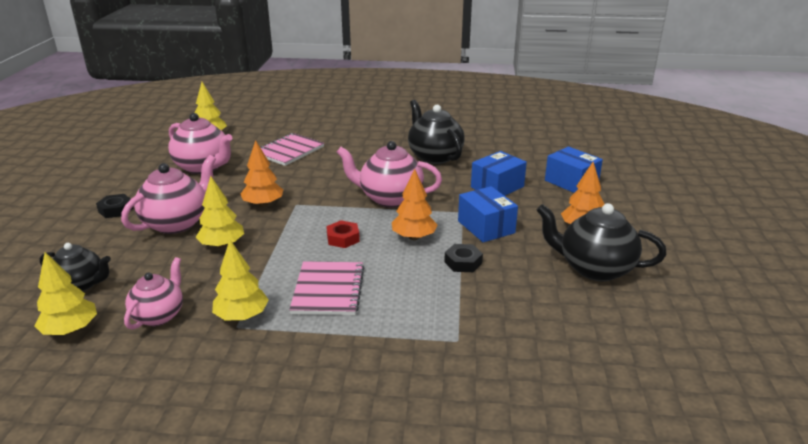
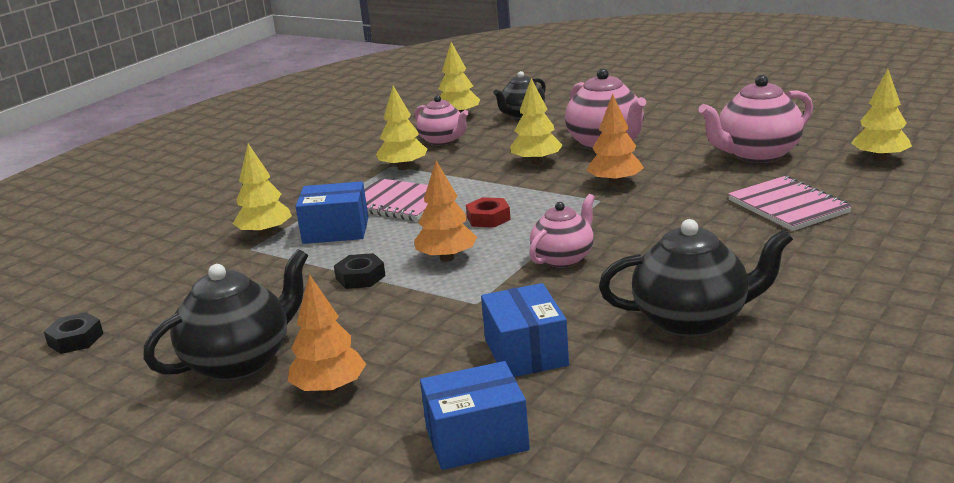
camera: 120 degrees right, 5 degrees down
black nut [96,194,133,218] -> black nut moved to [44,312,103,354]
pink teapot [337,141,442,208] -> pink teapot [529,194,595,267], size x0.64
blue box [458,186,518,242] -> blue box moved to [296,181,368,244]
none -> yellow tree [233,144,292,237]

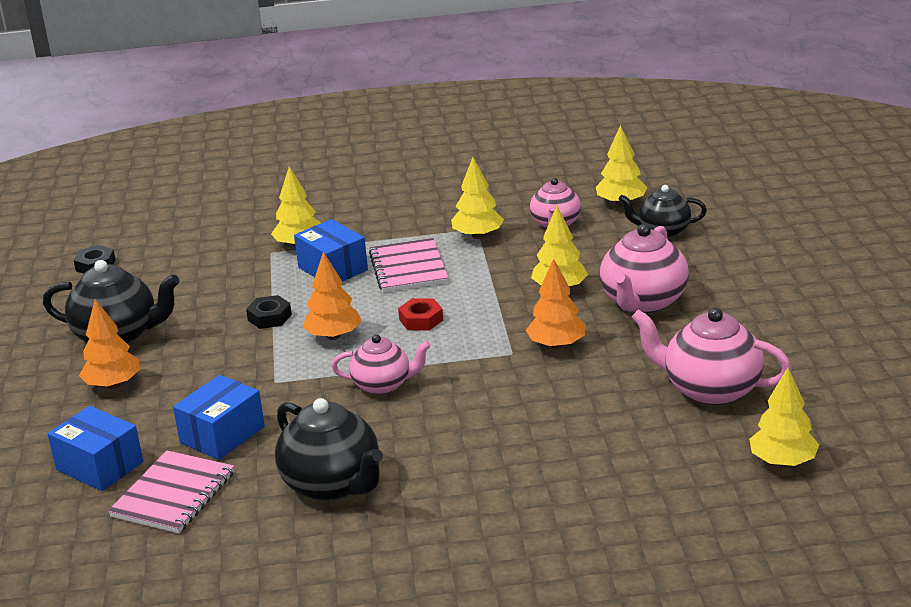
camera: 50 degrees right, 5 degrees up
pink notebook [728,176,852,231] -> pink notebook moved to [108,450,234,533]

